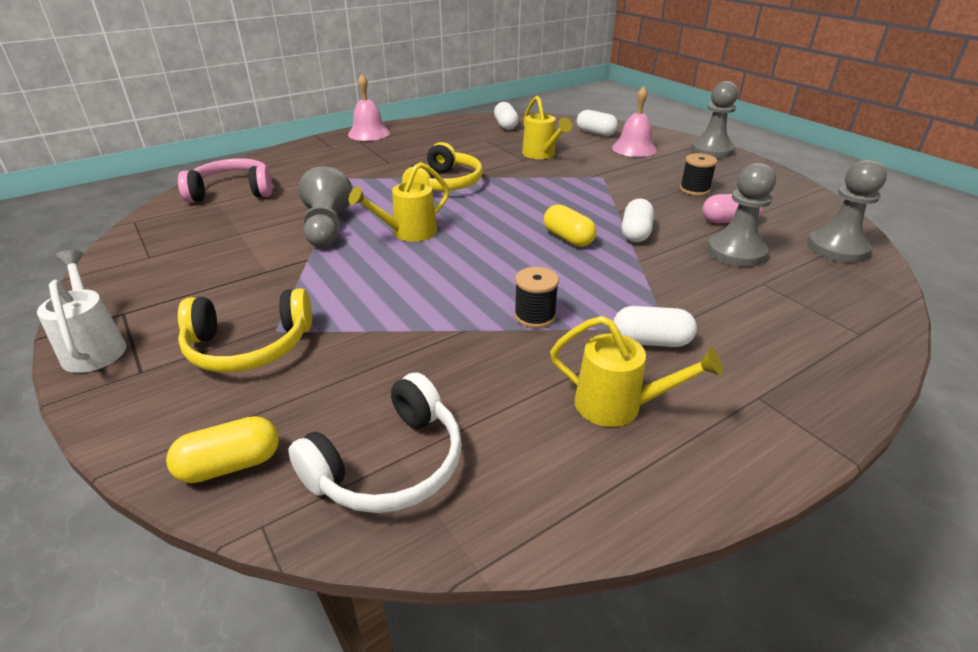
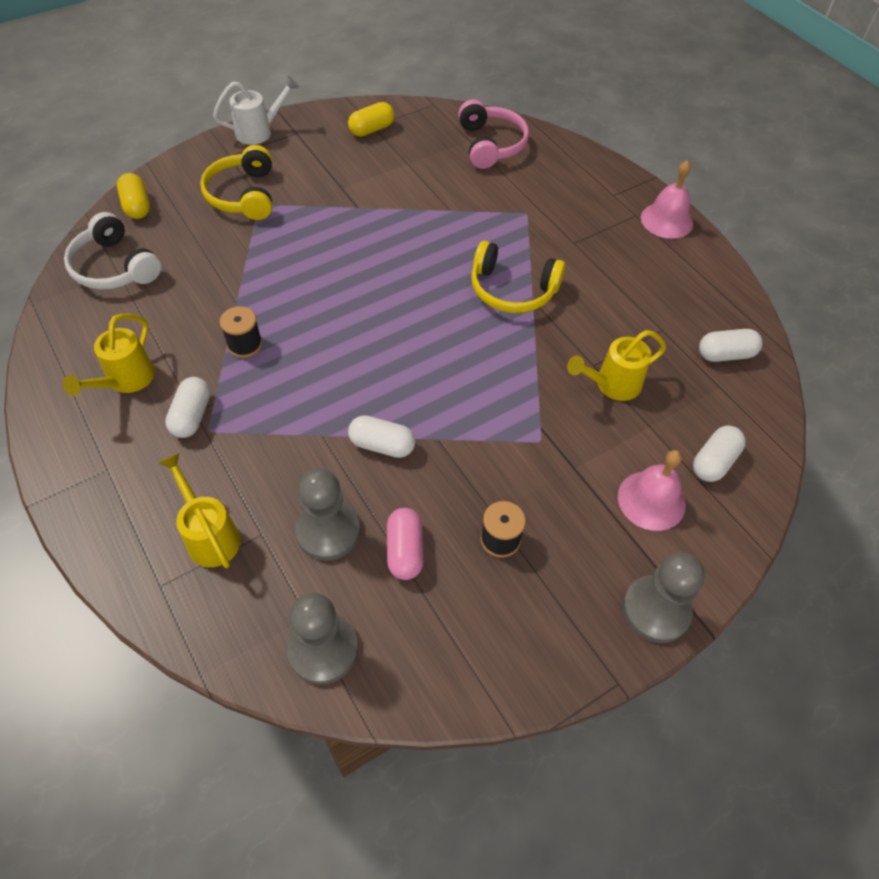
camera: 90 degrees right, 20 degrees up
grey pawn [299,166,353,247] -> none
yellow watering can [349,162,449,242] -> yellow watering can moved to [159,453,241,568]
yellow capsule [544,204,596,247] -> yellow capsule moved to [348,102,395,137]

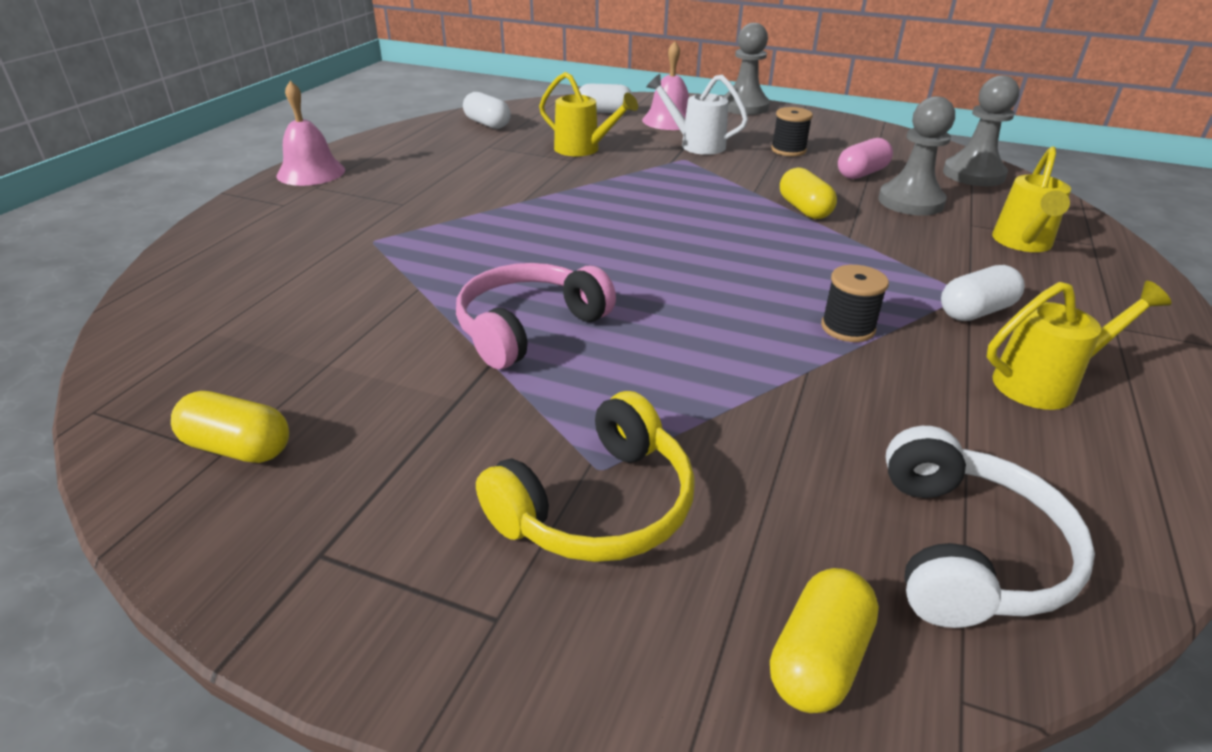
camera: 125 degrees left, 20 degrees down
white watering can [213,76,299,145] -> white watering can moved to [647,74,748,155]
white capsule [348,415,416,458] -> yellow capsule [780,168,837,219]
pink headphones [458,99,529,169] -> pink headphones moved to [456,263,616,369]
yellow headphones [471,241,565,313] -> none

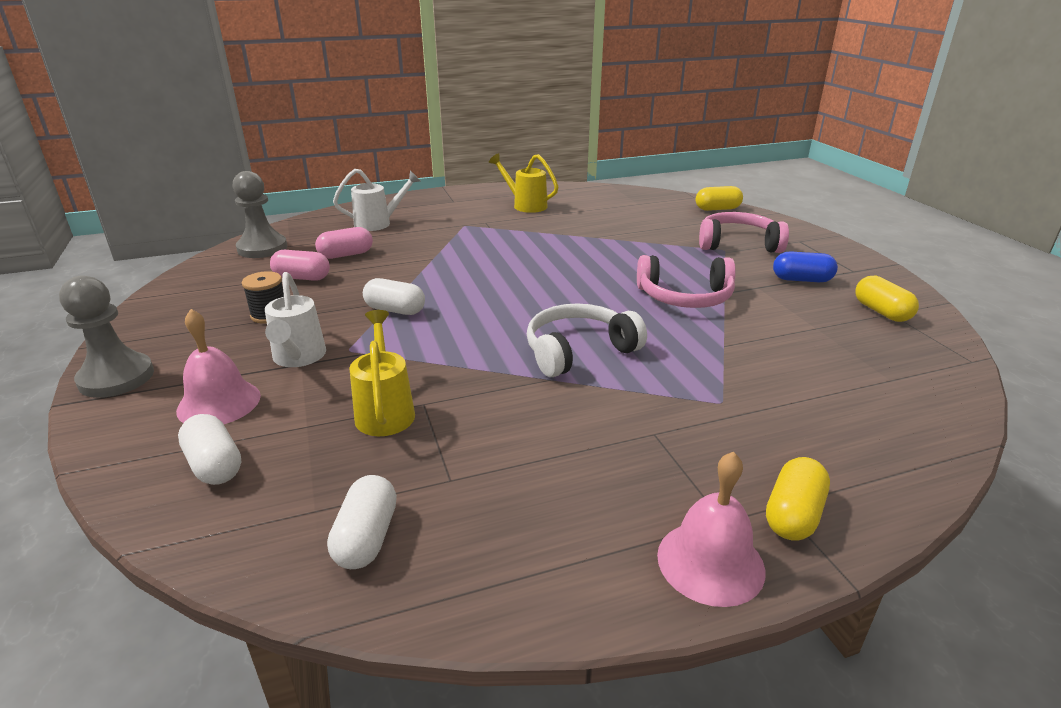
camera: 130 degrees left, 5 degrees down
yellow headphones [476,391,695,562] -> pink headphones [699,212,789,253]
yellow capsule [780,168,837,219] -> yellow capsule moved to [766,457,830,541]
black spool [821,265,889,342] -> none
grey pawn [878,96,955,216] -> pink capsule [315,227,373,259]
white headphones [886,426,1095,628] -> white headphones moved to [527,303,647,377]
white capsule [941,265,1025,321] -> white capsule moved to [363,278,425,315]
yellow watering can [992,147,1071,252] -> white watering can [333,169,420,231]
none -> blue capsule [773,251,838,282]

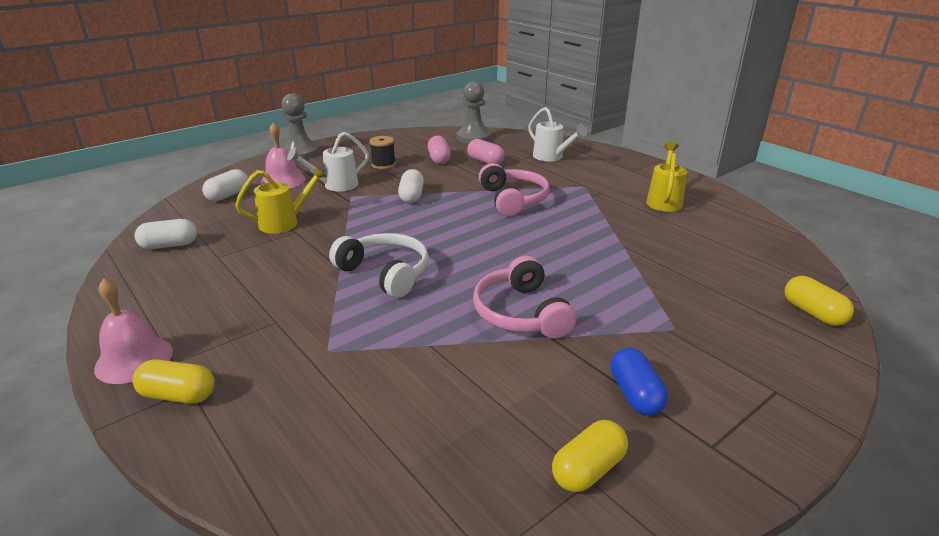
camera: 70 degrees right, 0 degrees up
pink headphones [699,212,789,253] -> pink headphones moved to [479,163,550,216]

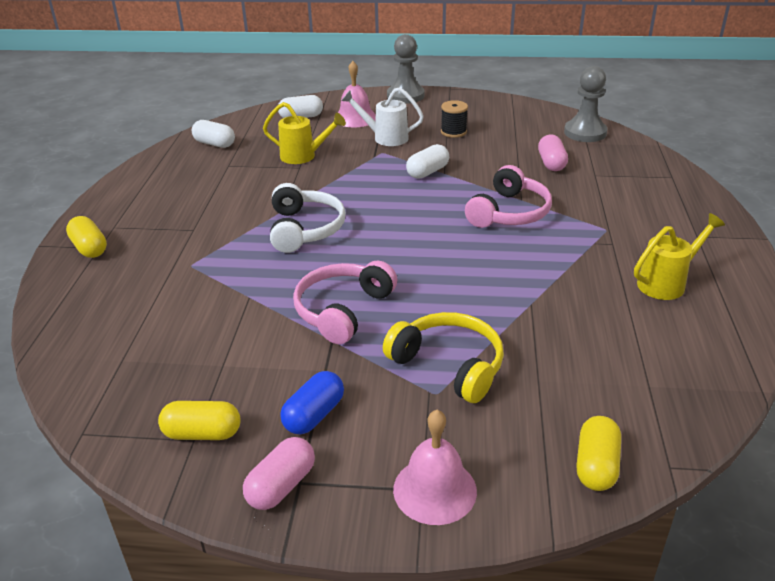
camera: 45 degrees right, 5 degrees up
pink bell [94,278,173,384] -> pink bell moved to [393,410,477,525]
pink capsule [428,136,451,164] -> pink capsule moved to [243,437,315,510]
white watering can [528,107,587,162] -> none
none -> yellow headphones [383,312,504,403]

